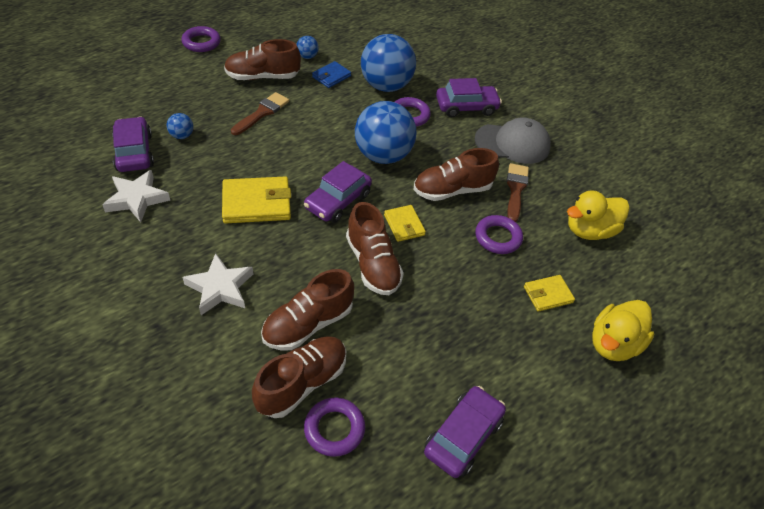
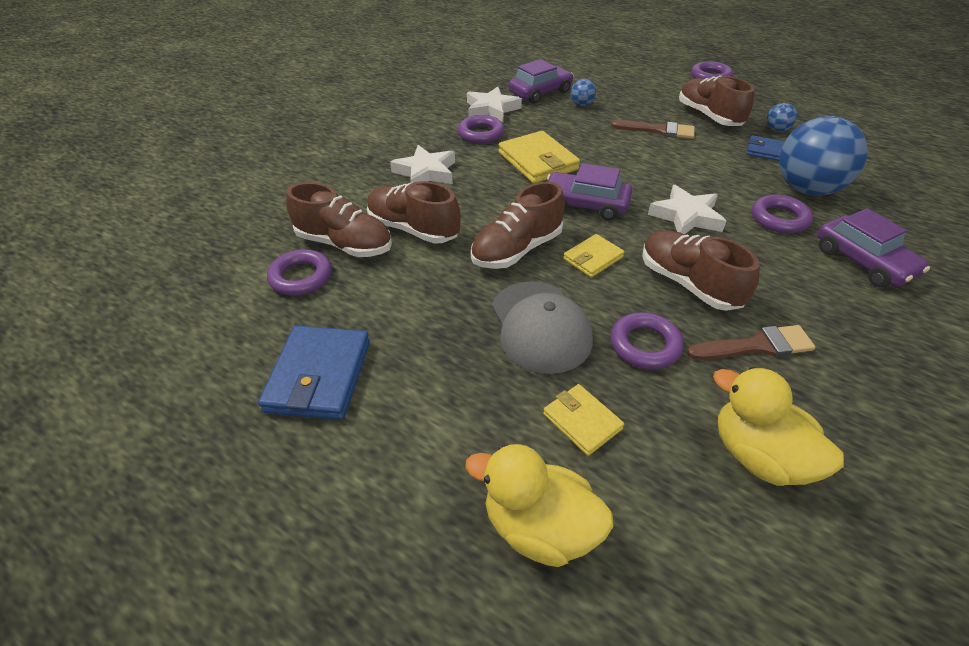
camera: 75 degrees right, 5 degrees down
blue ball [355,101,416,164] -> white star [648,185,726,234]
purple car [424,386,506,478] -> blue wallet [258,326,370,420]
grey cap [474,118,551,164] -> grey cap moved to [492,281,593,374]
none -> purple ring [458,115,504,144]

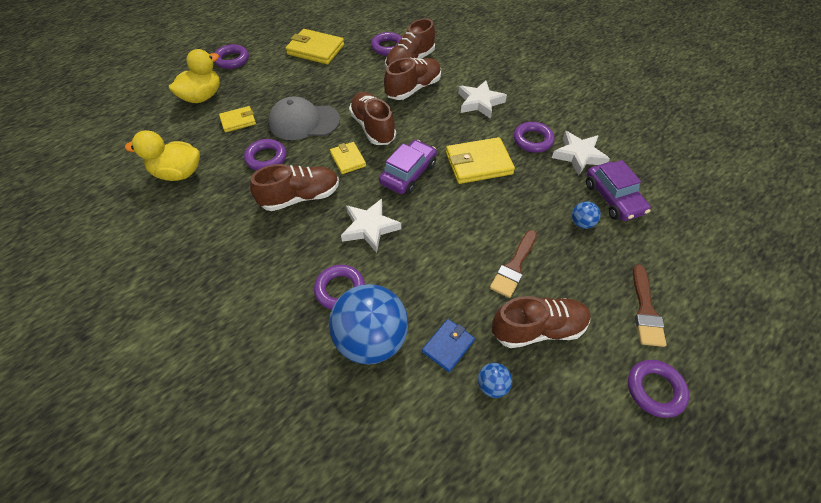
camera: 105 degrees right, 10 degrees up
blue wallet [258,326,370,420] -> yellow wallet [286,29,344,64]
brown brush [687,325,816,360] -> brown brush moved to [633,264,666,347]
yellow duck [713,367,844,486] -> yellow duck turned 150 degrees counterclockwise [125,130,200,181]
purple car [817,208,930,287] -> none
none -> purple ring [215,44,249,69]

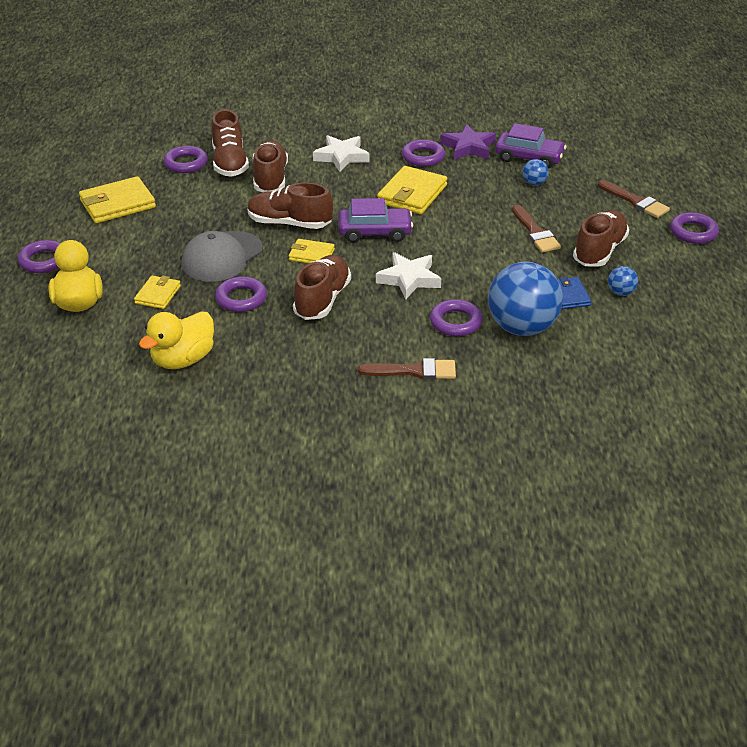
camera: 50 degrees left, 15 degrees down
purple car [379,140,437,194] -> purple car turned 105 degrees clockwise [338,198,413,243]
white star [552,131,610,176] -> purple star [440,124,496,160]
none -> brown brush [358,358,456,380]

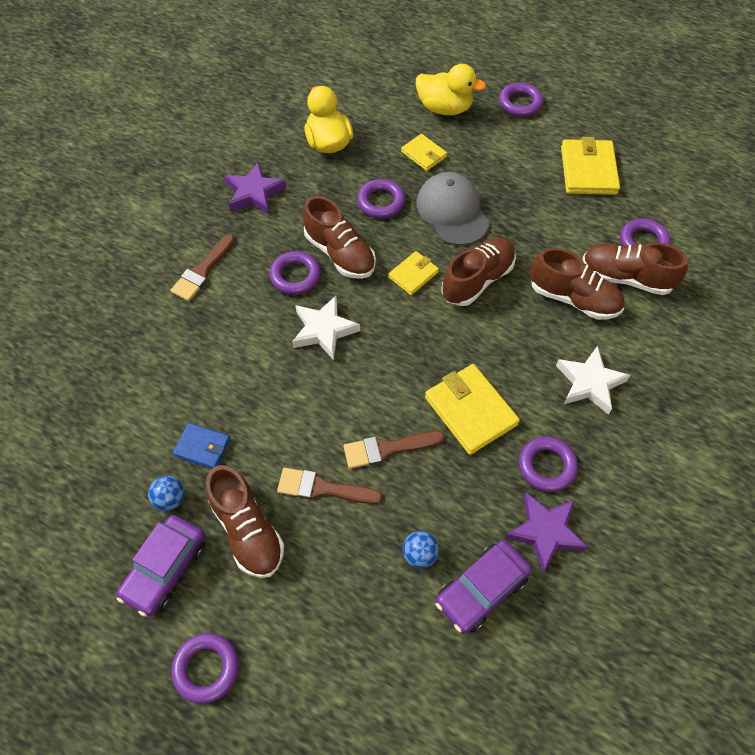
camera: 120 degrees right, 20 degrees up
purple car [338,198,413,243] -> purple car moved to [116,515,206,617]
purple ring [430,299,483,336] -> purple ring moved to [270,251,321,295]
blue ball [488,262,563,336] -> none
brown brush [598,180,670,218] -> brown brush moved to [344,431,445,469]
none -> purple star [224,162,286,215]

